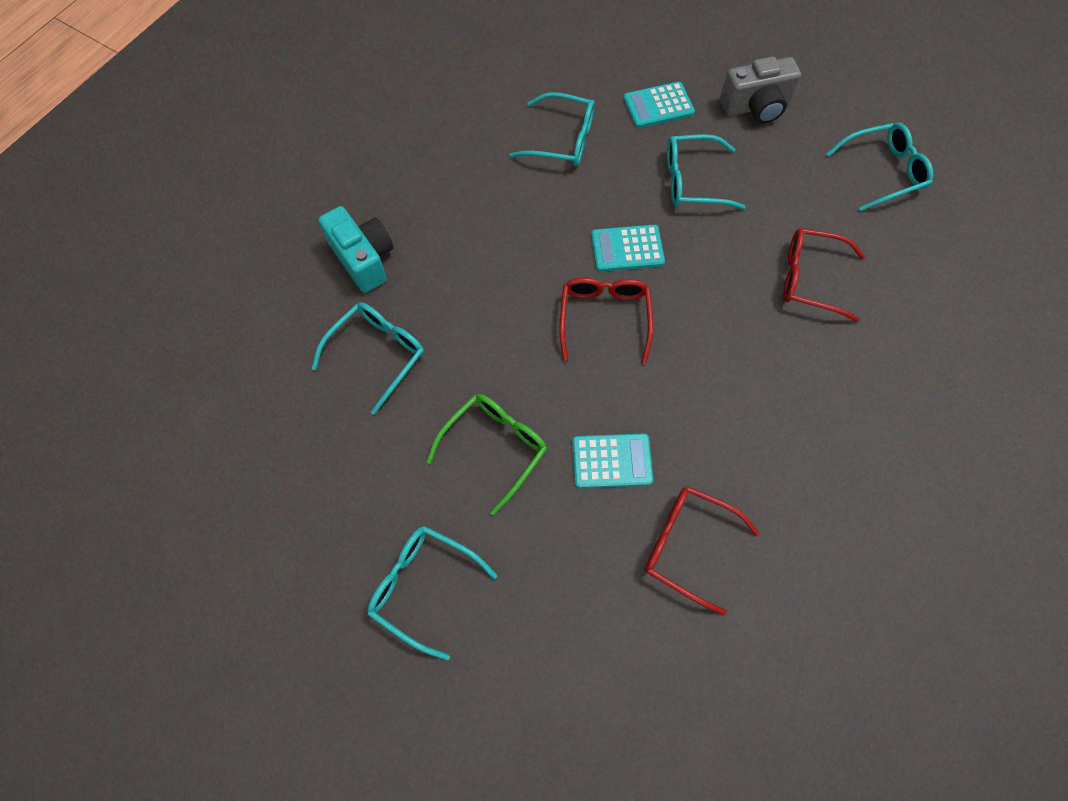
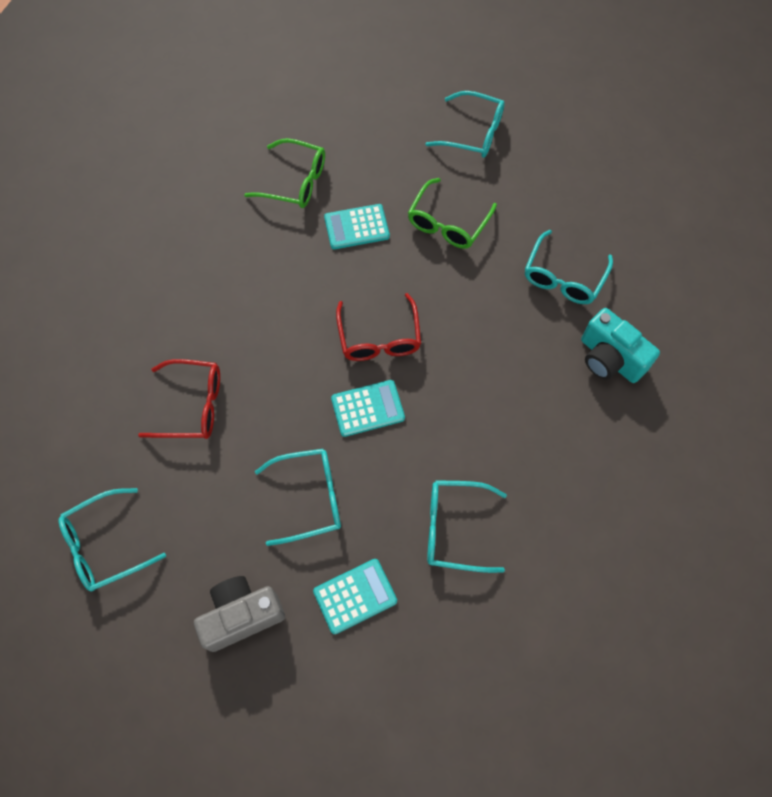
camera: 170 degrees right, 0 degrees up
red glasses [645,486,760,615] -> green glasses [244,138,325,208]

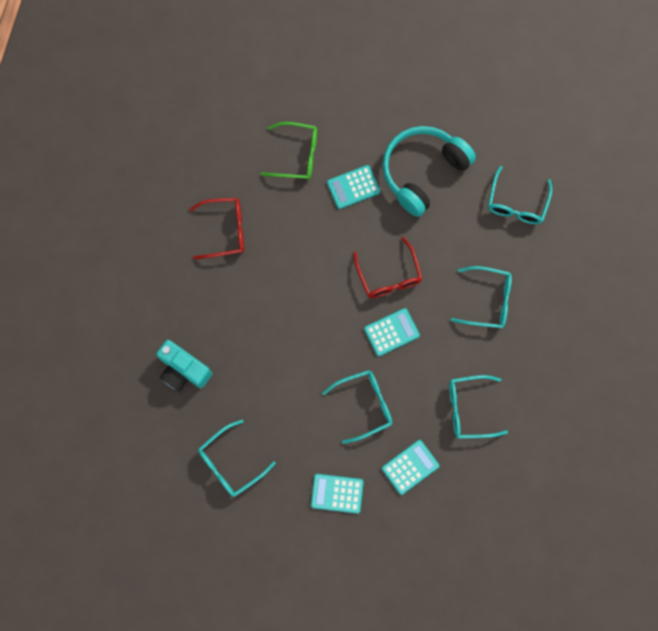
camera: 10 degrees left, 10 degrees up
red glasses [138,359,220,439] -> red glasses moved to [190,198,244,259]
grey camera [194,576,285,652] -> turquoise calculator [311,474,364,514]
green glasses [408,178,497,249] -> turquoise headphones [382,126,476,217]
turquoise glasses [426,91,505,158] -> turquoise glasses moved to [451,266,512,328]
turquoise camera [581,308,660,383] -> turquoise camera moved to [156,340,212,392]

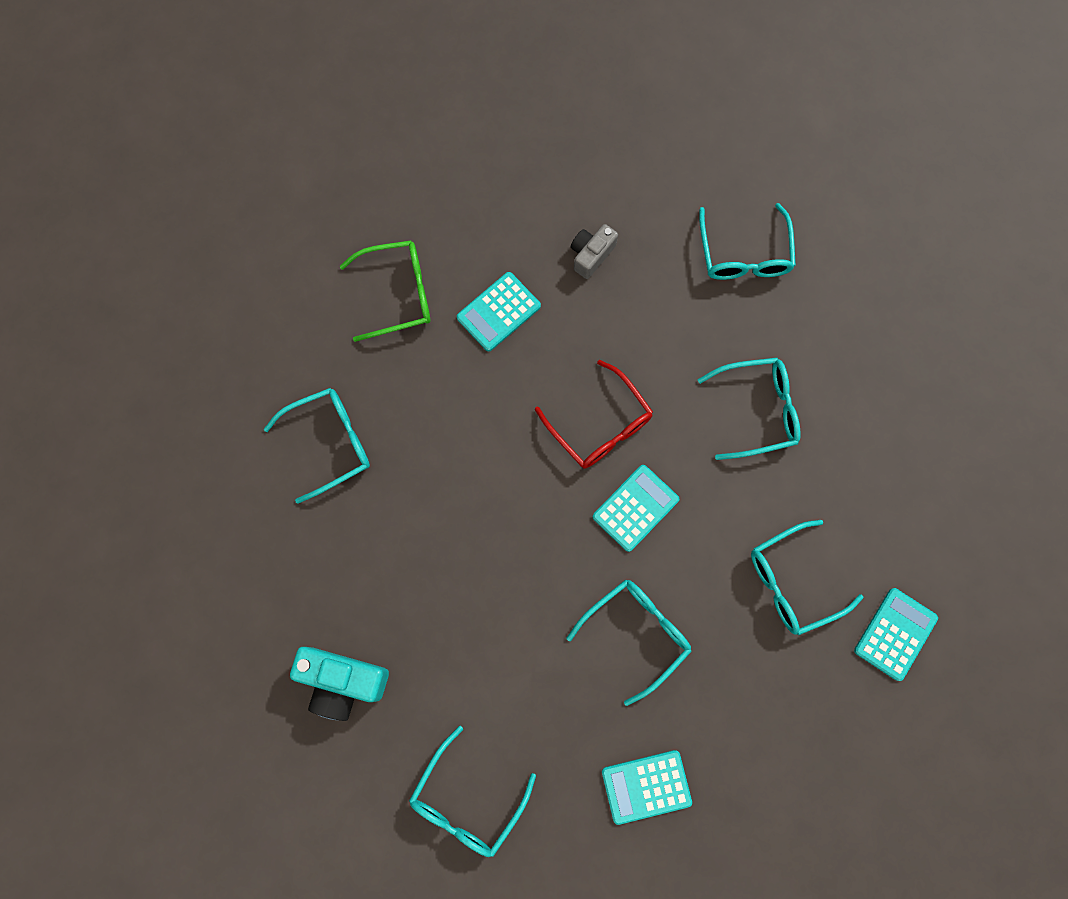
camera: 20 degrees left, 0 degrees up
red glasses [190,198,244,259] -> turquoise glasses [264,388,370,503]
turquoise headphones [382,126,476,217] -> grey camera [571,224,618,279]
turquoise calculator [382,440,440,495] -> turquoise calculator moved to [854,588,938,681]

